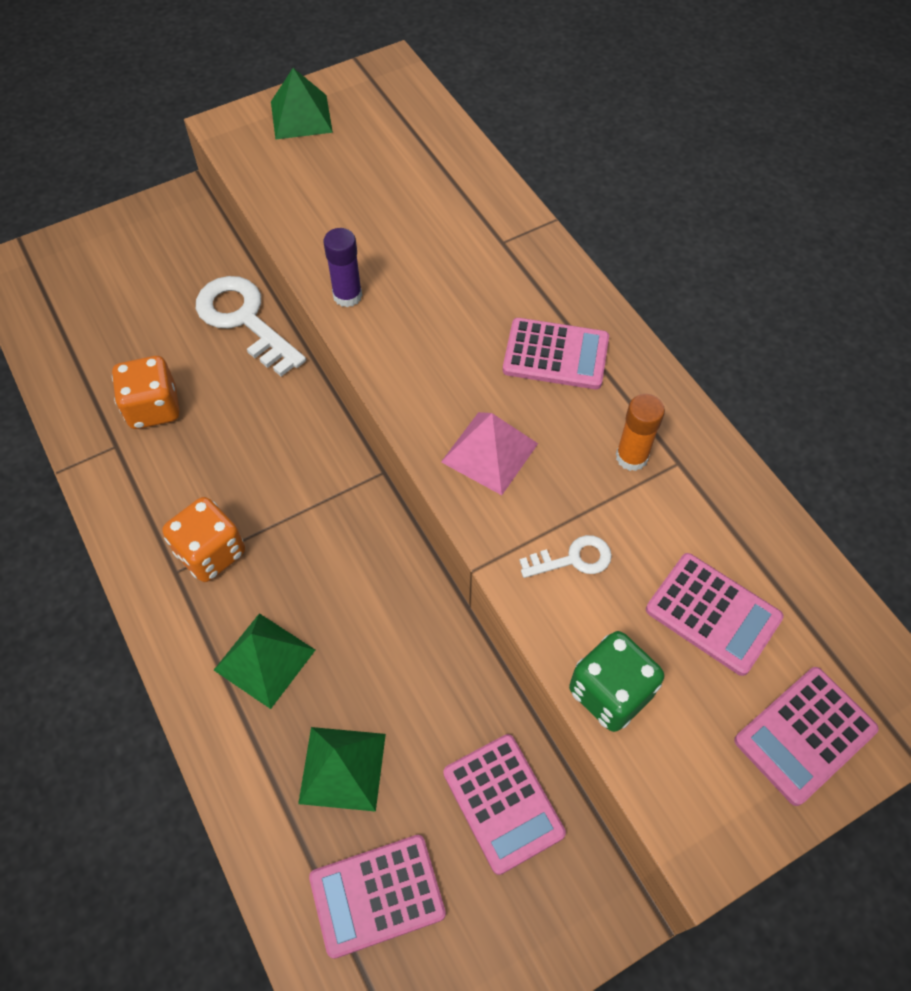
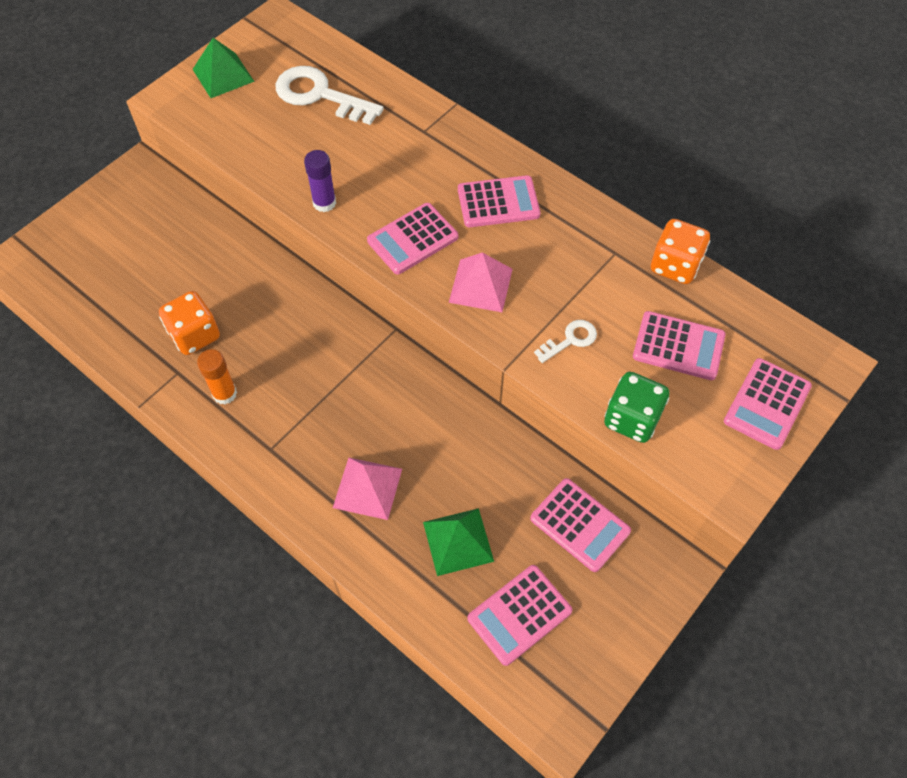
camera: 20 degrees left, 0 degrees up
orange dice [162,497,245,582] -> orange dice moved to [651,219,710,284]
white key [196,276,306,376] -> white key moved to [276,66,384,125]
green pyramid [214,613,315,709] -> pink pyramid [333,457,402,520]
orange glue stick [616,394,665,471] -> orange glue stick moved to [197,349,237,404]
none -> pink calculator [367,203,458,275]

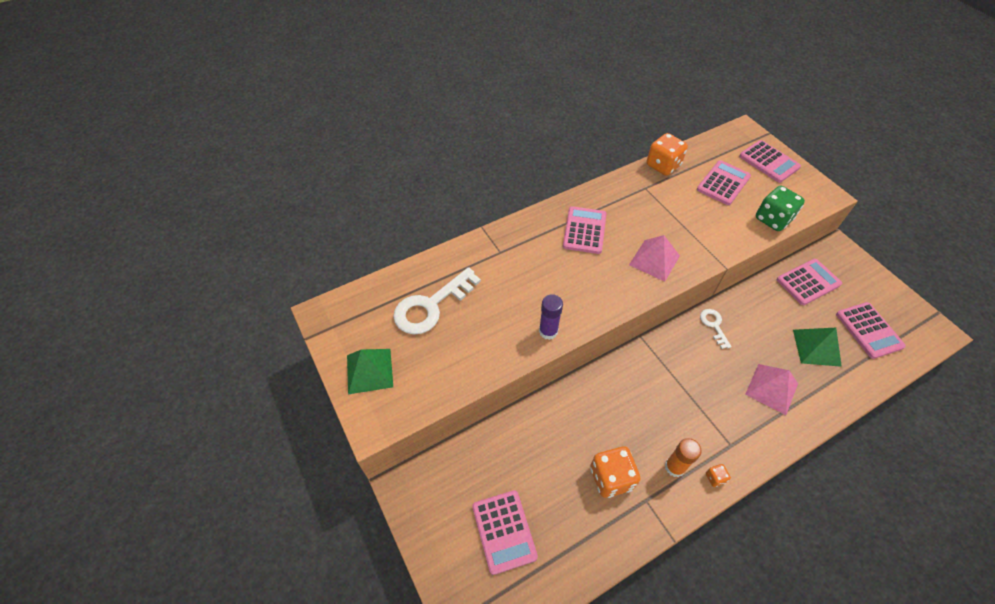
camera: 70 degrees left, 5 degrees down
pink calculator [367,203,458,275] -> pink calculator moved to [472,490,538,575]
white key [534,320,597,363] -> white key moved to [700,309,732,349]
none -> orange dice [706,464,731,487]

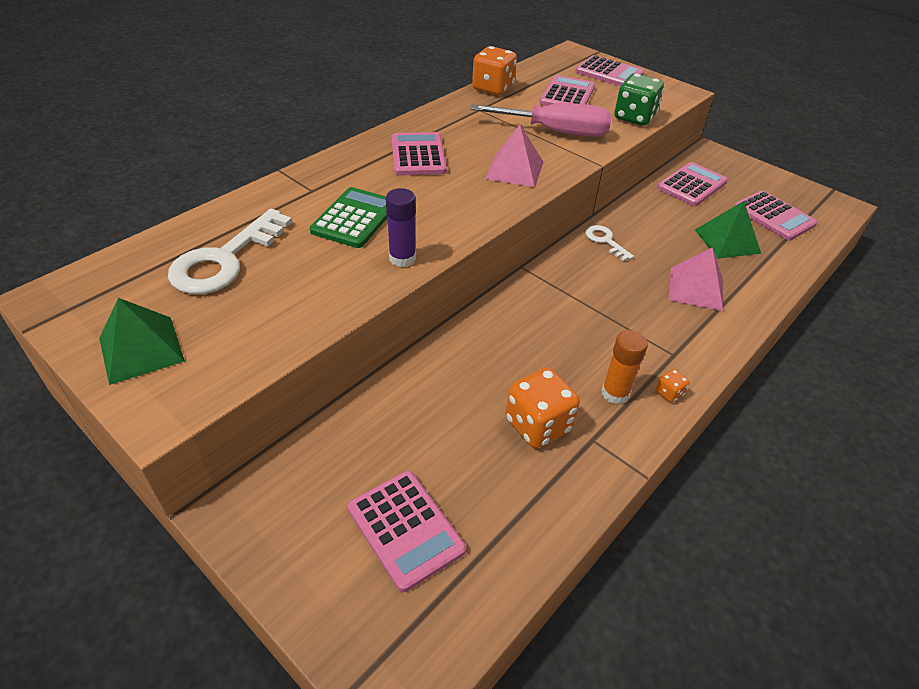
camera: 20 degrees left, 10 degrees down
none -> green calculator [310,187,388,248]
none -> pink screwdriver [471,103,612,137]

